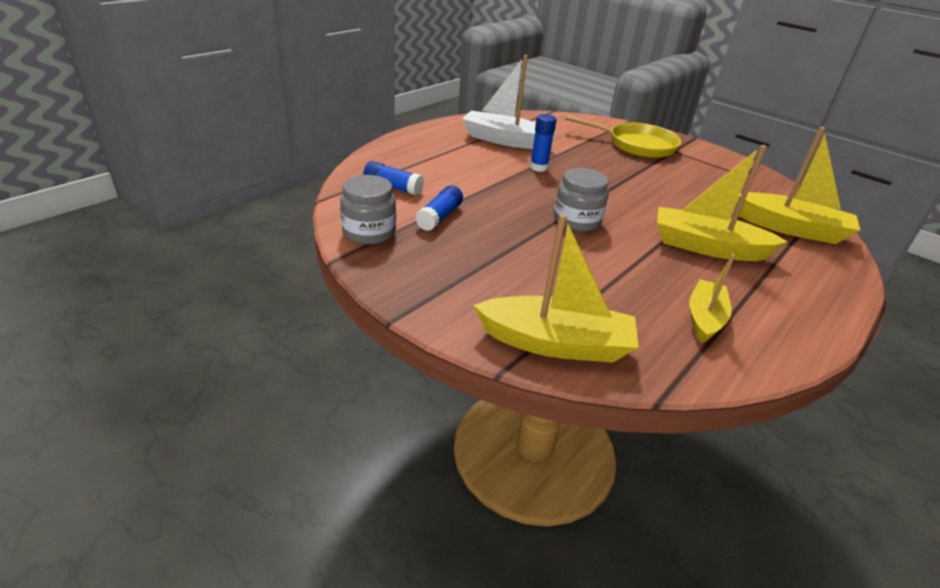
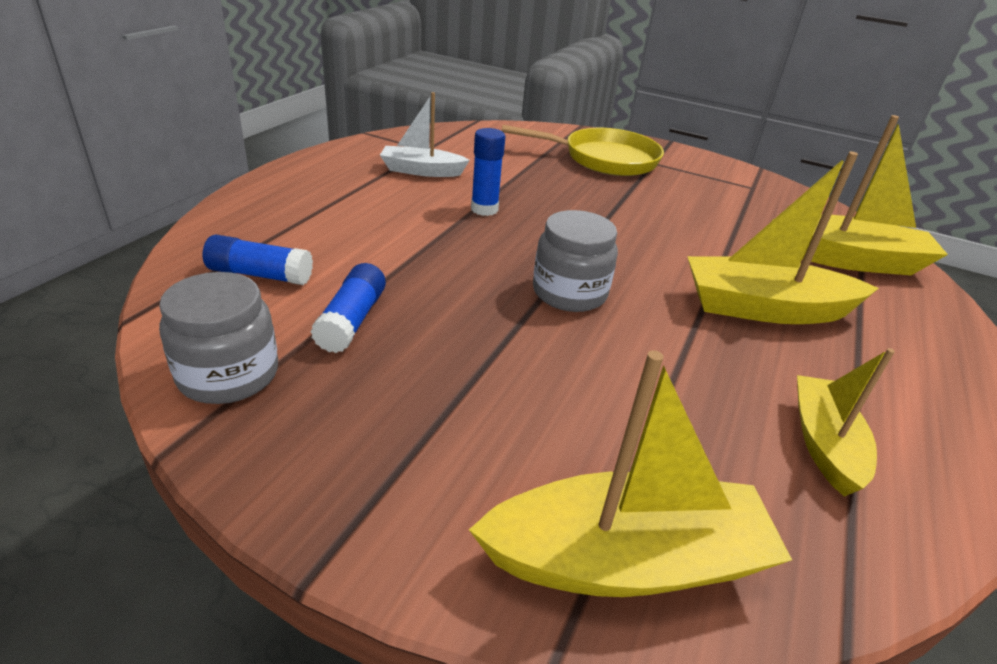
camera: 15 degrees left, 0 degrees up
white boat [462,55,557,149] -> white boat [380,92,470,177], size x0.63

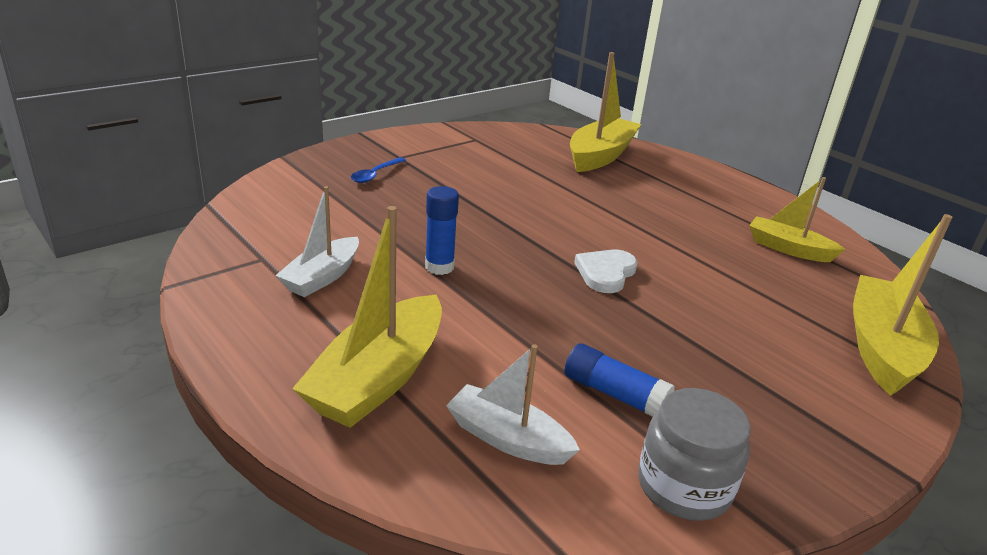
camera: 65 degrees left, 5 degrees down
blue glue stick [202,235,313,285] -> white boat [446,344,580,465]
yellow pan [502,125,664,176] -> blue spoon [351,157,406,183]
grey jar [533,210,618,312] -> white heart [574,249,638,293]
yellow boat [687,152,879,324] -> yellow boat moved to [292,206,442,428]

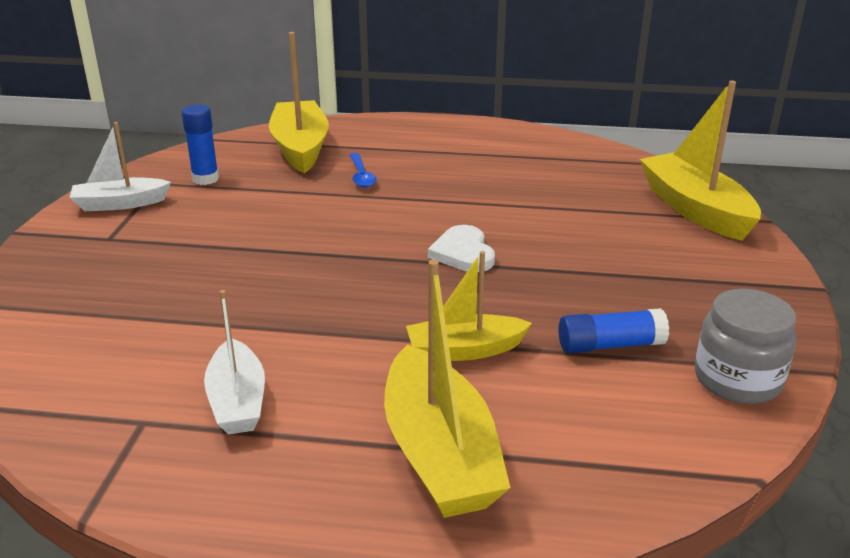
camera: 40 degrees left, 0 degrees up
blue spoon [351,157,406,183] -> blue spoon moved to [350,153,377,188]
blue glue stick [425,186,459,275] -> blue glue stick moved to [181,105,219,185]
white boat [446,344,580,465] -> white boat moved to [70,122,171,211]
yellow boat [749,177,846,262] -> yellow boat moved to [406,251,532,361]

